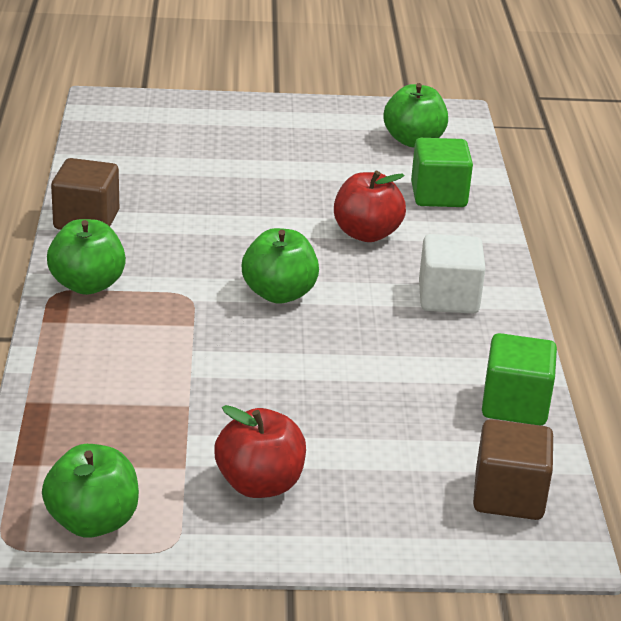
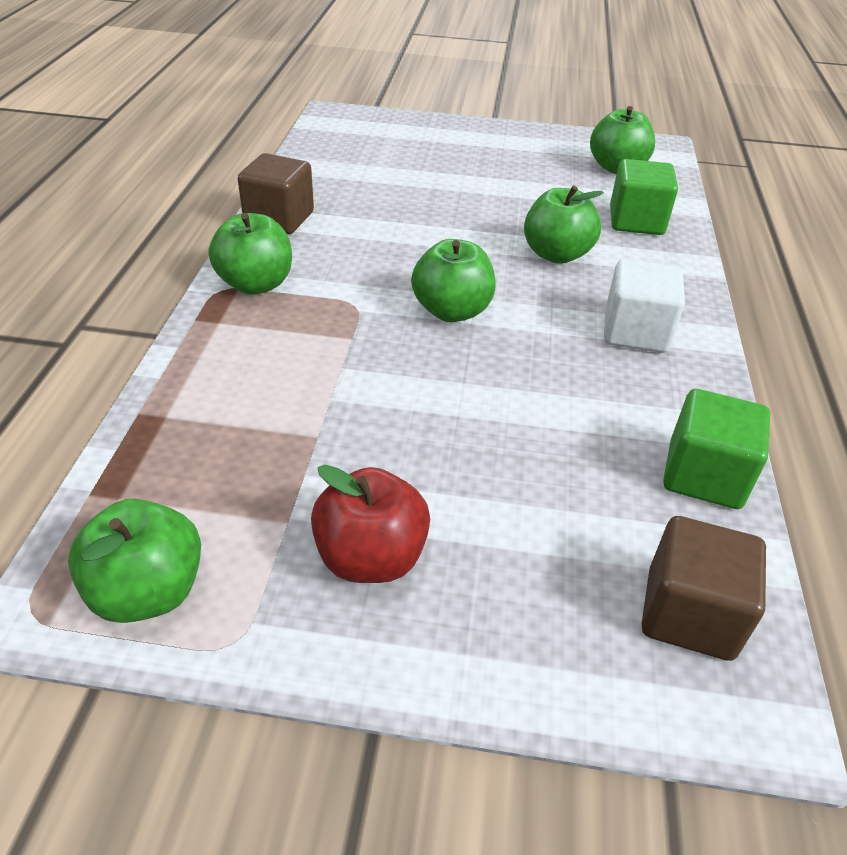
camera: 10 degrees right, 10 degrees up
red apple [334,171,406,242] -> green apple [524,186,604,264]

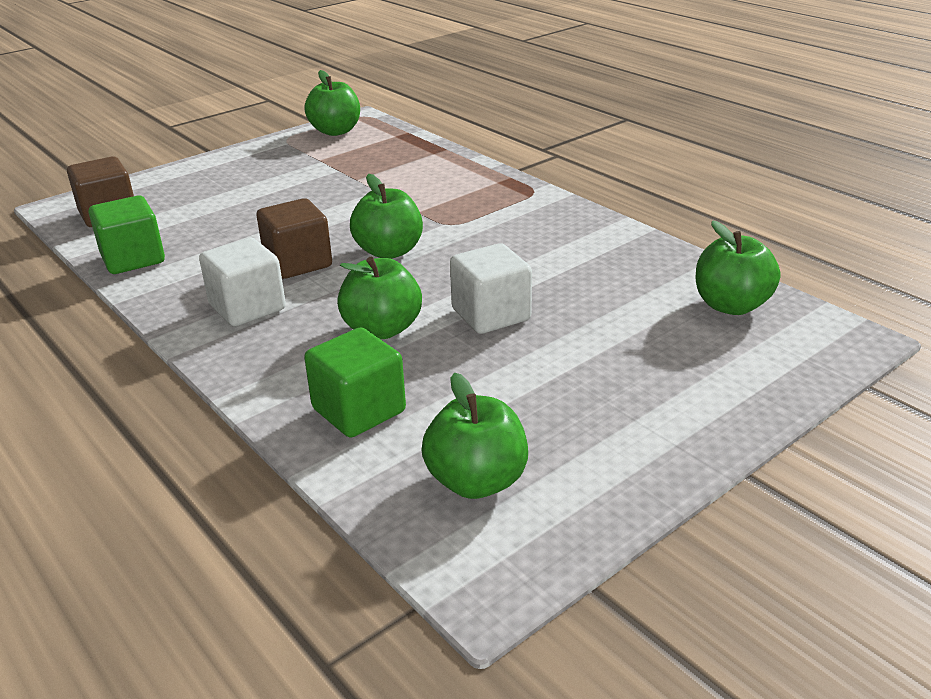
camera: 135 degrees right, 10 degrees down
green apple [209,213,292,295] -> green apple moved to [696,220,780,315]
brown cube [238,153,314,234] -> brown cube moved to [257,198,332,279]
red apple [311,465,430,583] -> none
none -> white cube [450,243,532,334]

